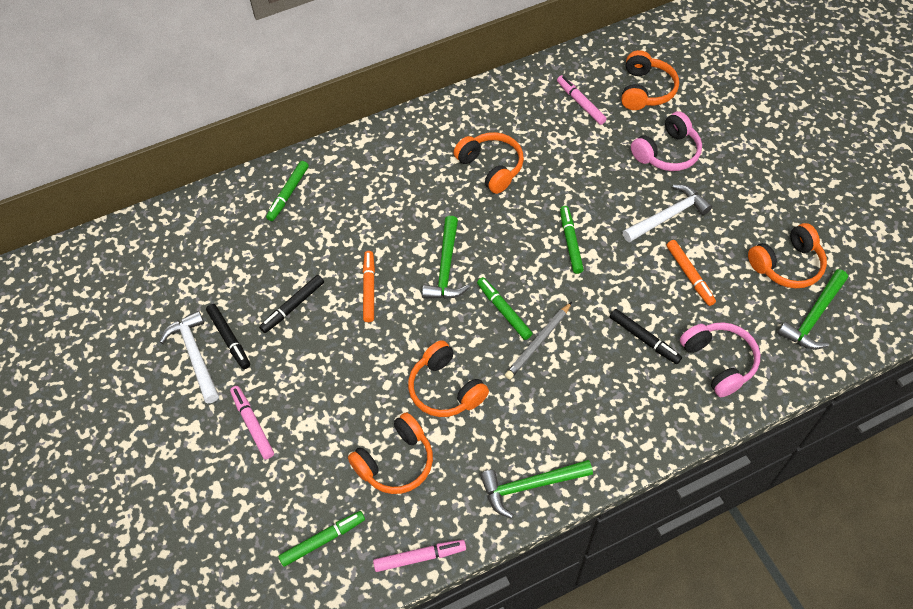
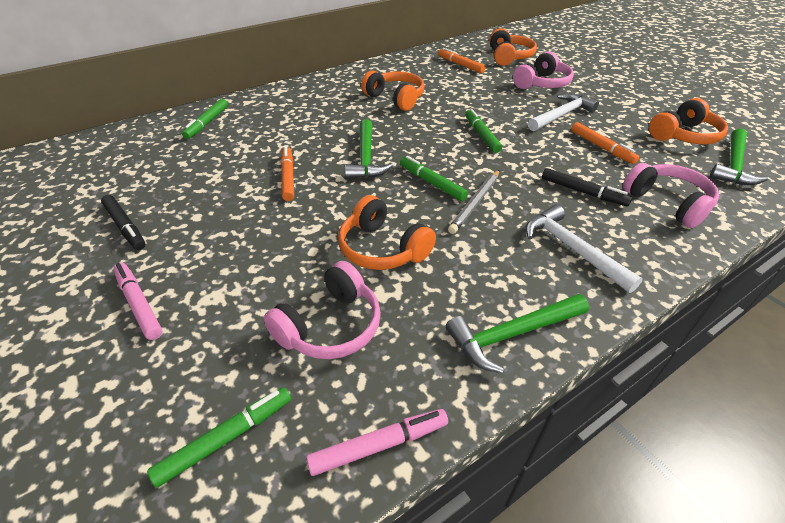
camera: 10 degrees left, 15 degrees down
white hammer [160,311,219,403] -> white hammer moved to [525,205,643,293]
black marker [259,275,324,333] -> none
orange headphones [348,412,433,494] -> pink headphones [264,261,381,359]
pink marker [557,75,607,125] -> orange marker [438,48,486,73]

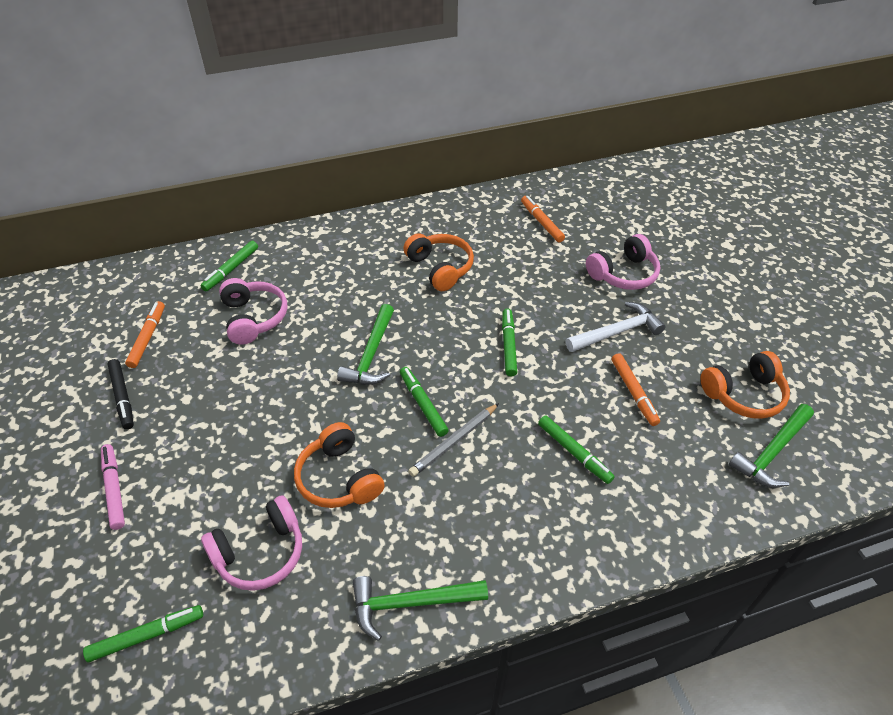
camera: 15 degrees right, 5 degrees up
orange marker [281,146,294,201] -> orange marker moved to [125,301,165,368]
pink marker [306,409,448,476] -> none
orange headphones [490,28,537,66] -> none
white hammer [525,205,643,293] -> none
black marker [542,168,632,206] -> green marker [538,415,615,484]
pink headphones [623,163,719,228] -> pink headphones moved to [219,278,288,345]

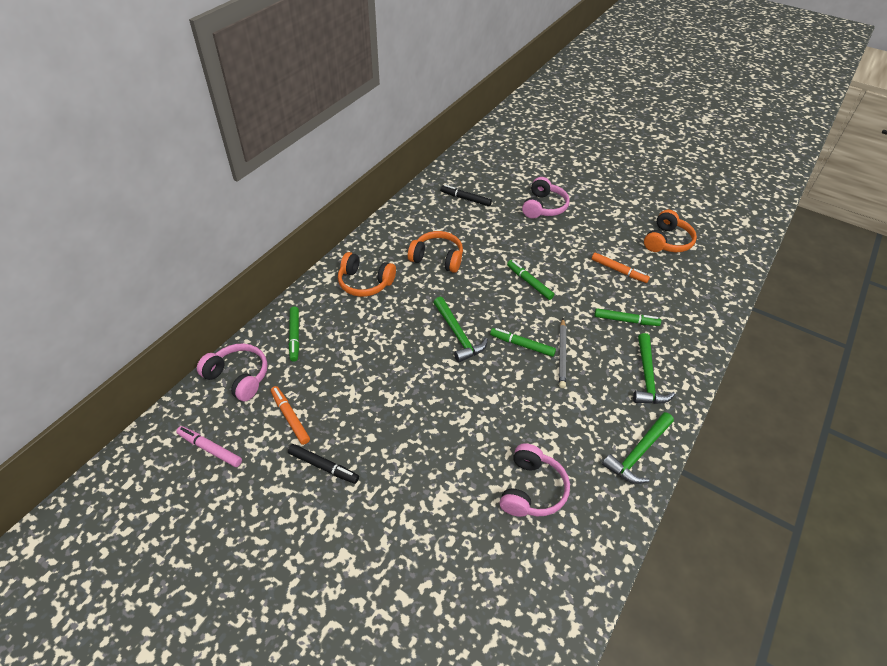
camera: 40 degrees left, 0 degrees up
green marker [83,605,203,662] -> none
pink marker [101,444,125,530] -> pink marker moved to [176,426,242,467]
pink headphones [219,278,288,345] -> pink headphones moved to [197,344,268,401]
orange headphones [294,422,384,508] -> orange headphones moved to [338,252,396,297]
orange marker [521,196,565,242] -> black marker [440,185,492,206]
white hammer [566,302,665,352] -> none
green hammer [729,404,814,488] -> green hammer moved to [633,333,675,404]

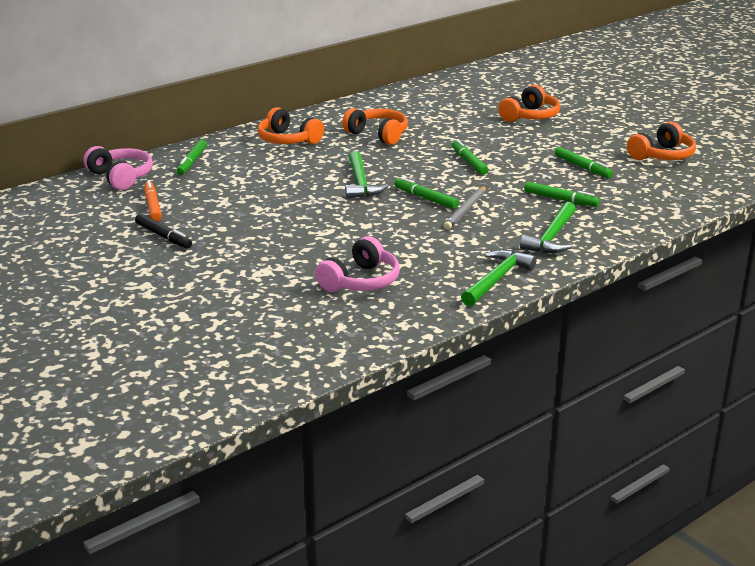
camera: 20 degrees right, 20 degrees down
pink marker [176,426,242,467] -> none
black marker [440,185,492,206] -> none
pink headphones [522,177,570,219] -> orange headphones [498,85,560,122]
orange marker [592,253,650,283] -> green marker [555,147,613,178]
green hammer [602,412,674,484] -> green hammer turned 150 degrees clockwise [461,250,537,306]

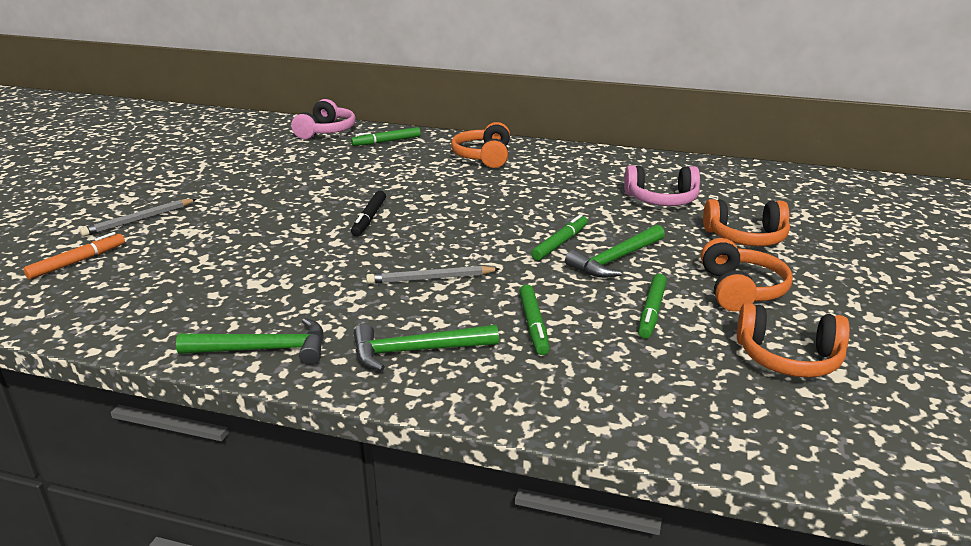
camera: 55 degrees right, 0 degrees up
black marker [135,214,192,249] -> black marker moved to [351,190,386,236]
orange marker [144,180,162,221] -> orange marker moved to [23,232,125,279]
pink headphones [315,236,400,292] -> pink headphones moved to [624,165,700,206]
orange headphones [342,108,408,145] -> orange headphones moved to [701,238,793,312]
green hammer [345,151,388,199] -> green hammer moved to [565,224,665,278]
green marker [394,177,459,209] -> none
none -> grey pencil [80,199,197,237]

